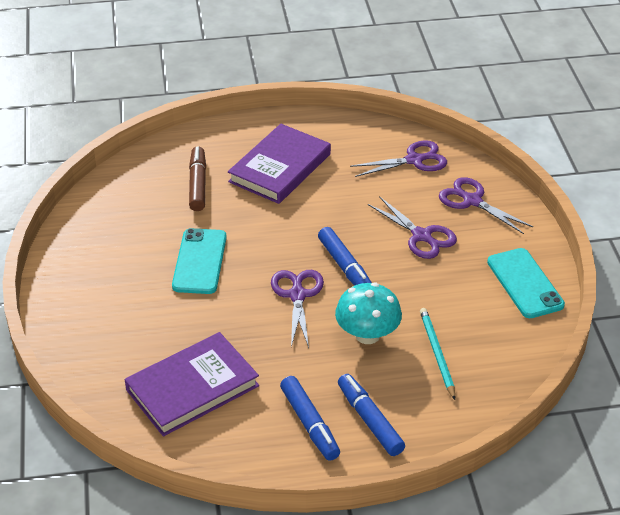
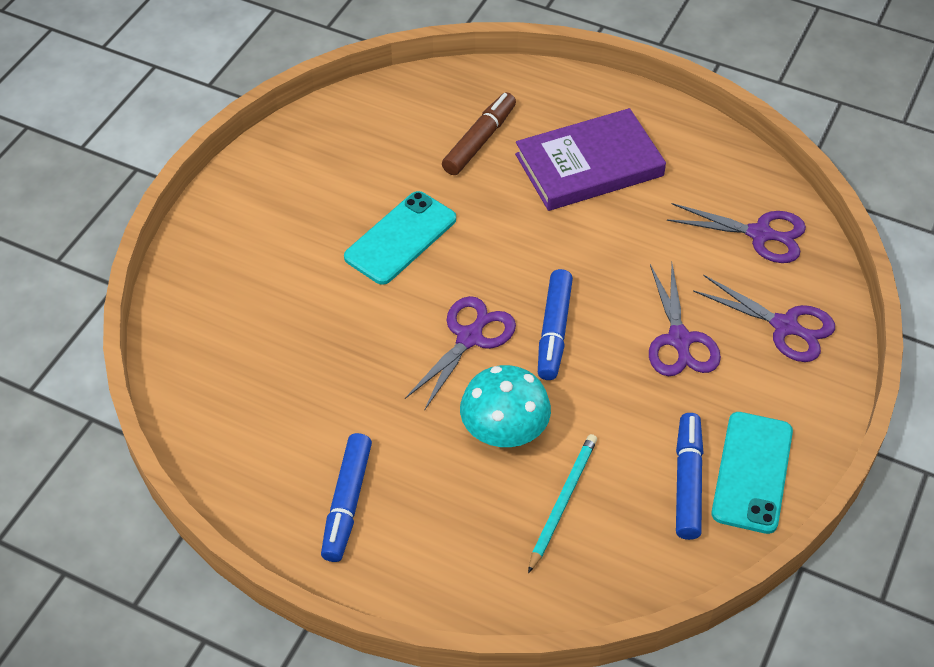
camera: 35 degrees right, 10 degrees up
purple book [125,332,259,436] -> none
blue marker [338,374,405,456] -> blue marker moved to [676,413,704,540]
purple scissors [439,177,533,234] -> purple scissors turned 135 degrees clockwise [693,275,835,362]

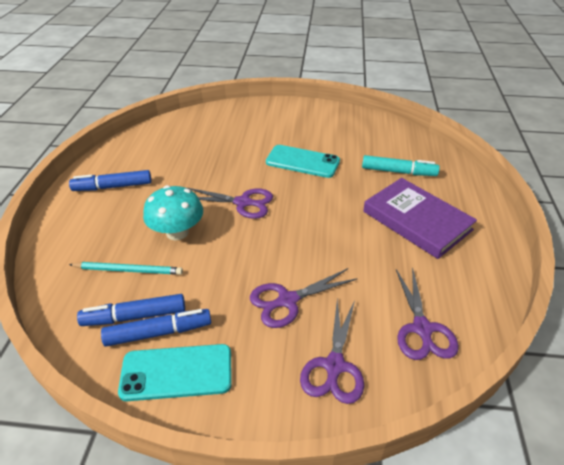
camera: 70 degrees right, 10 degrees down
brown marker [442,92,516,175] -> turquoise marker [362,155,440,176]
blue marker [538,269,573,380] -> blue marker moved to [77,294,185,326]

